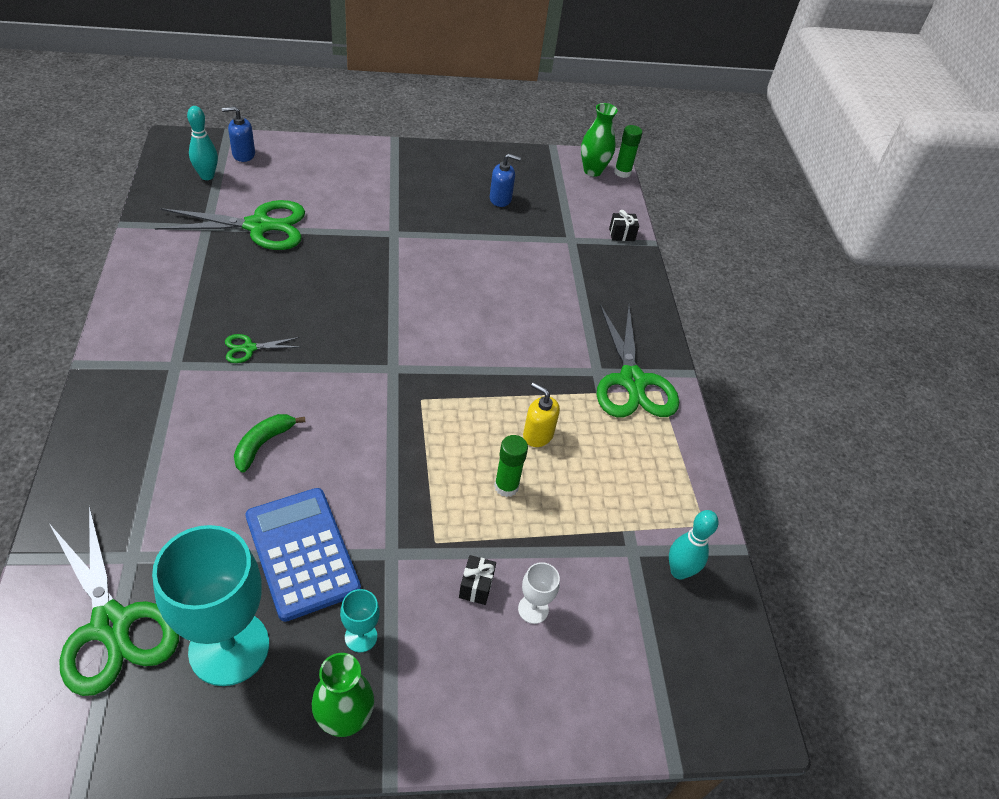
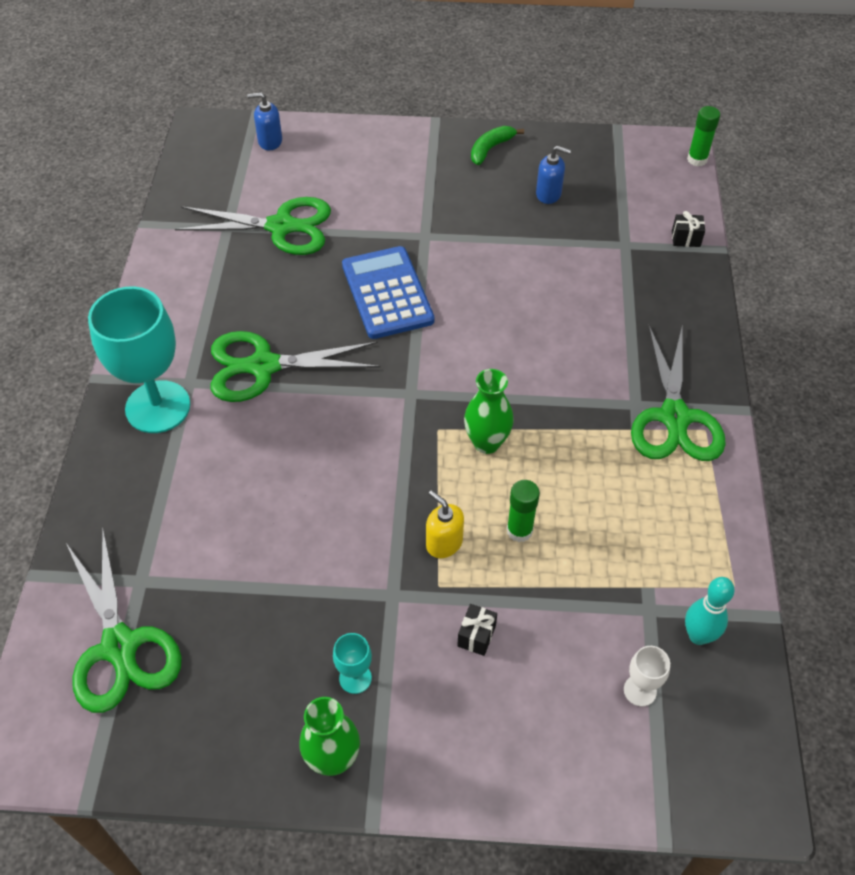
camera: 15 degrees right, 5 degrees up
turquoise goblet [152,525,269,686] -> turquoise goblet moved to [88,286,190,433]
turquoise bowling pin [187,106,218,180] -> none
green scissors [225,334,300,363] -> green scissors [210,331,380,402], size x2.19
green banana [234,414,306,473] -> green banana moved to [471,126,524,165]
blue calculator [245,488,361,622] -> blue calculator moved to [342,246,435,339]
white goblet [518,562,560,624] -> white goblet moved to [624,646,670,707]
yellow soap dispenser [523,382,560,447] -> yellow soap dispenser moved to [426,490,464,558]
green vase [581,103,618,177] -> green vase moved to [464,369,514,454]

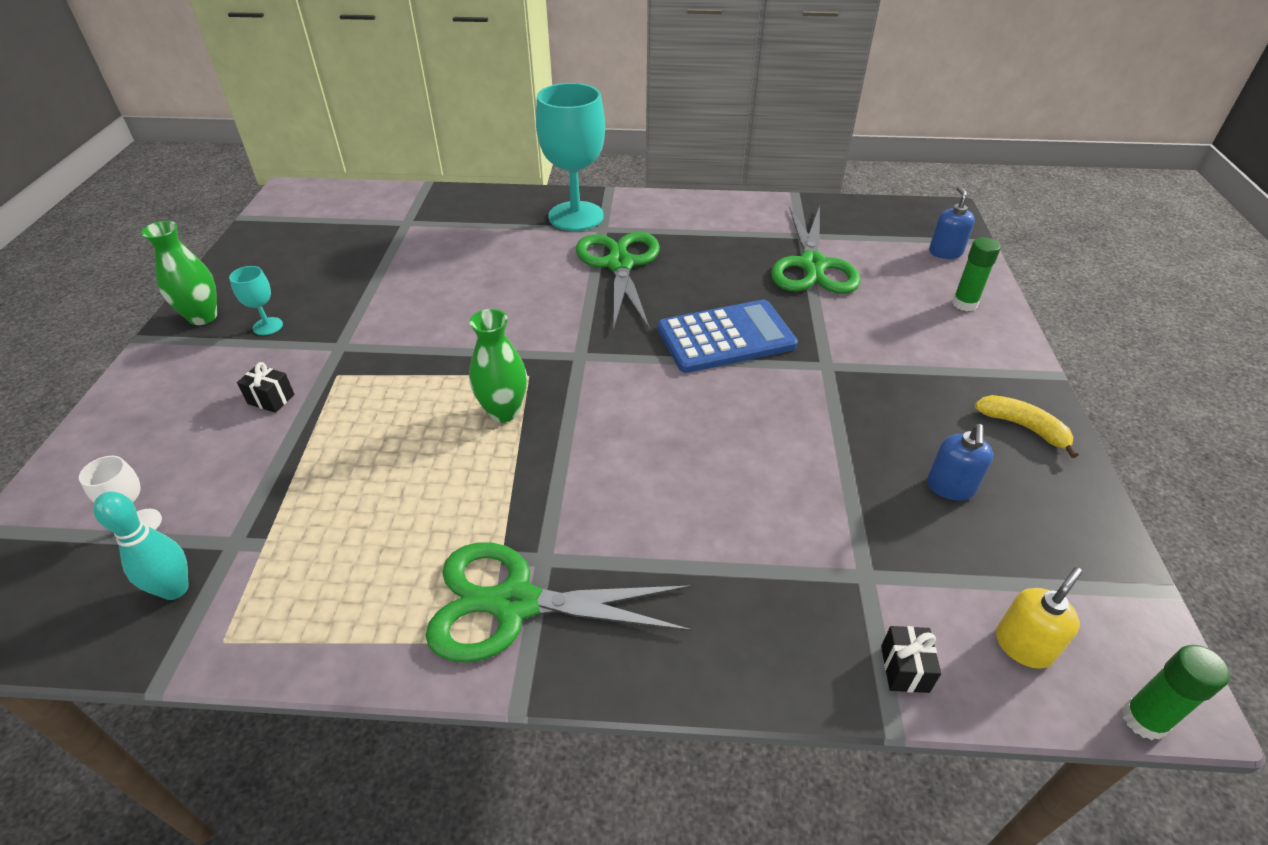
camera: 90 degrees right, 10 degrees down
green scissors [66,529,182,713] -> none
yellow soap dispenser [426,490,464,558] -> yellow soap dispenser moved to [996,567,1082,669]
green banana [471,126,524,165] -> yellow banana [975,395,1078,458]
green glue stick [507,480,540,542] -> green glue stick moved to [952,237,1001,311]

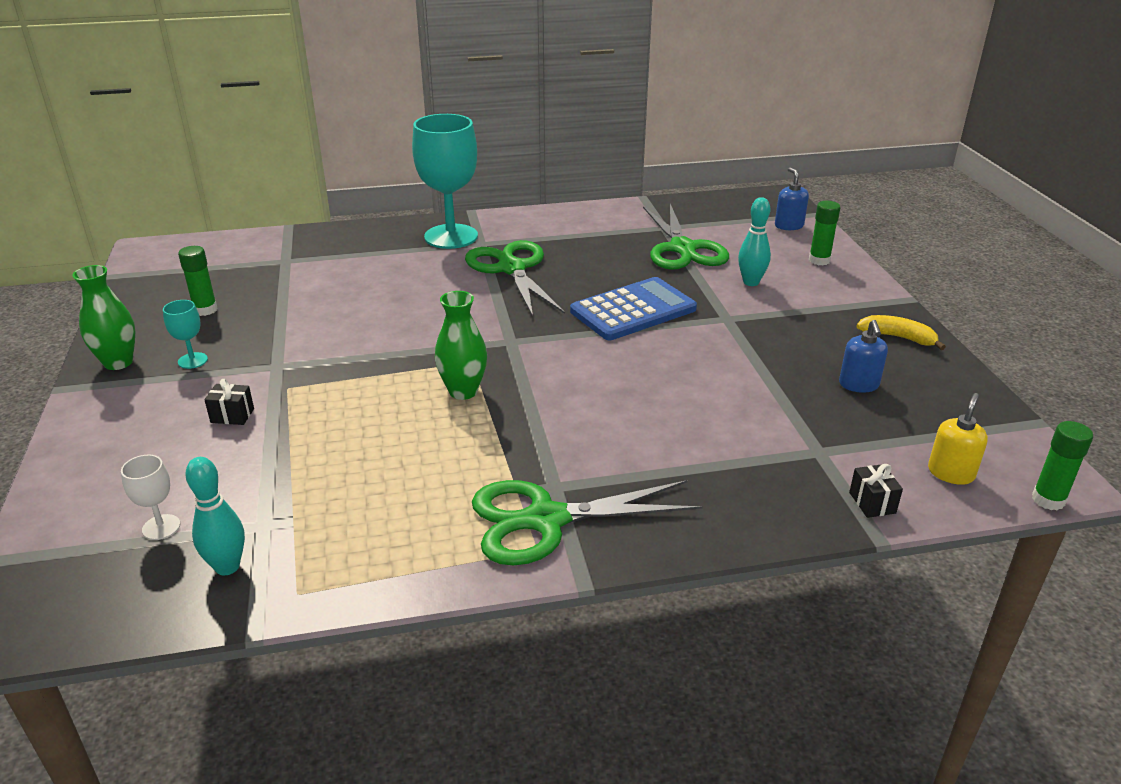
camera: 15 degrees left, 10 degrees down
none -> green glue stick [178,246,218,316]
none -> turquoise bowling pin [738,197,771,286]

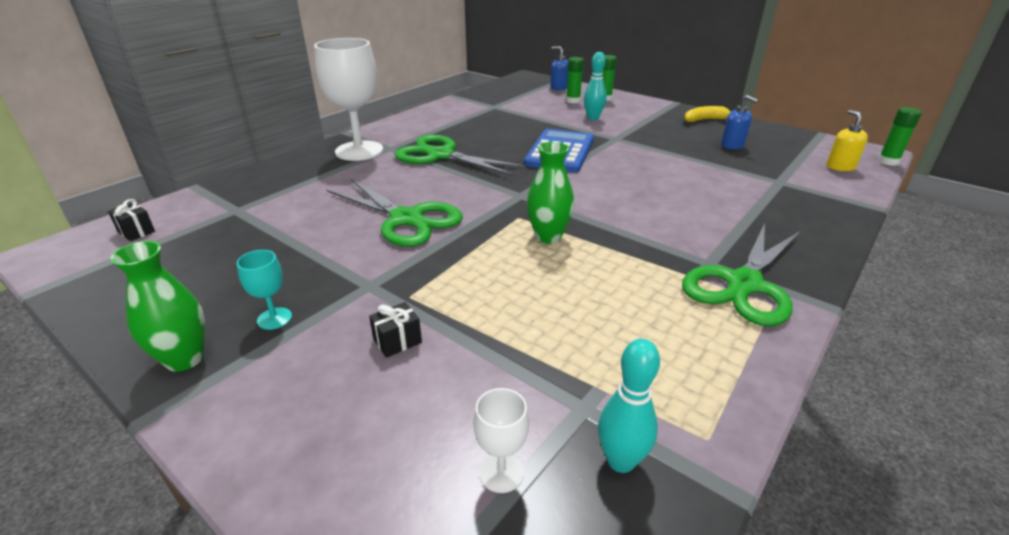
camera: 40 degrees left, 0 degrees up
green glue stick [178,246,218,316] -> green glue stick moved to [566,57,584,103]
turquoise goblet [412,114,478,249] -> white goblet [314,38,383,161]
green scissors [643,204,729,270] -> green scissors moved to [327,178,463,247]
black gift [849,464,903,518] -> black gift moved to [108,199,155,241]

